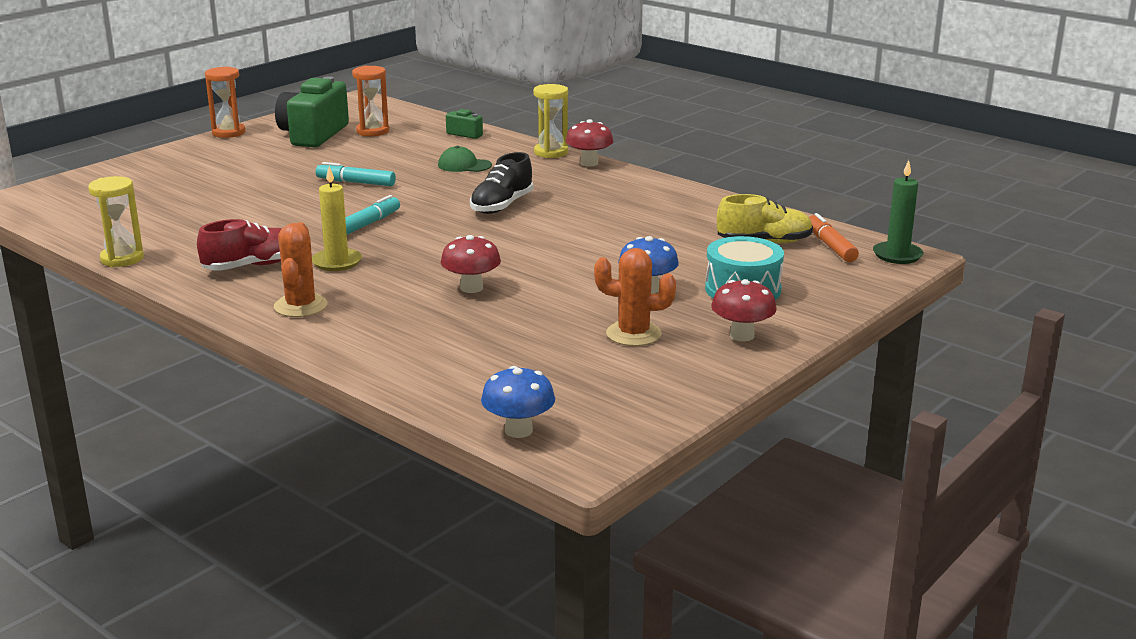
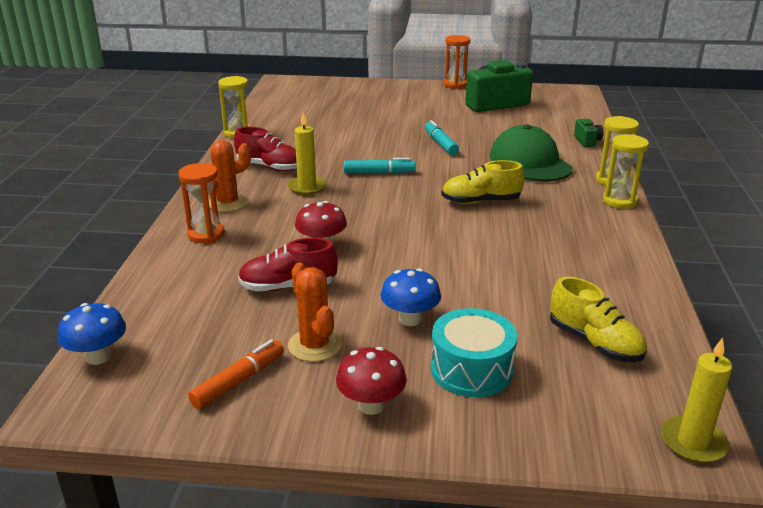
camera: 55 degrees right, 5 degrees up
orange hourglass [352,66,389,136] -> orange hourglass moved to [178,163,225,244]
green cap [438,146,492,172] -> green cap [490,124,573,182], size x2.00
black shoe [470,152,533,214] -> yellow shoe [441,160,524,204]
red mushroom [566,119,613,167] -> yellow hourglass [603,134,649,209]
orange marker [809,213,859,262] -> orange marker moved to [188,339,284,409]
green candle [873,160,924,264] -> yellow candle [661,338,732,463]
none -> red shoe [238,238,338,291]

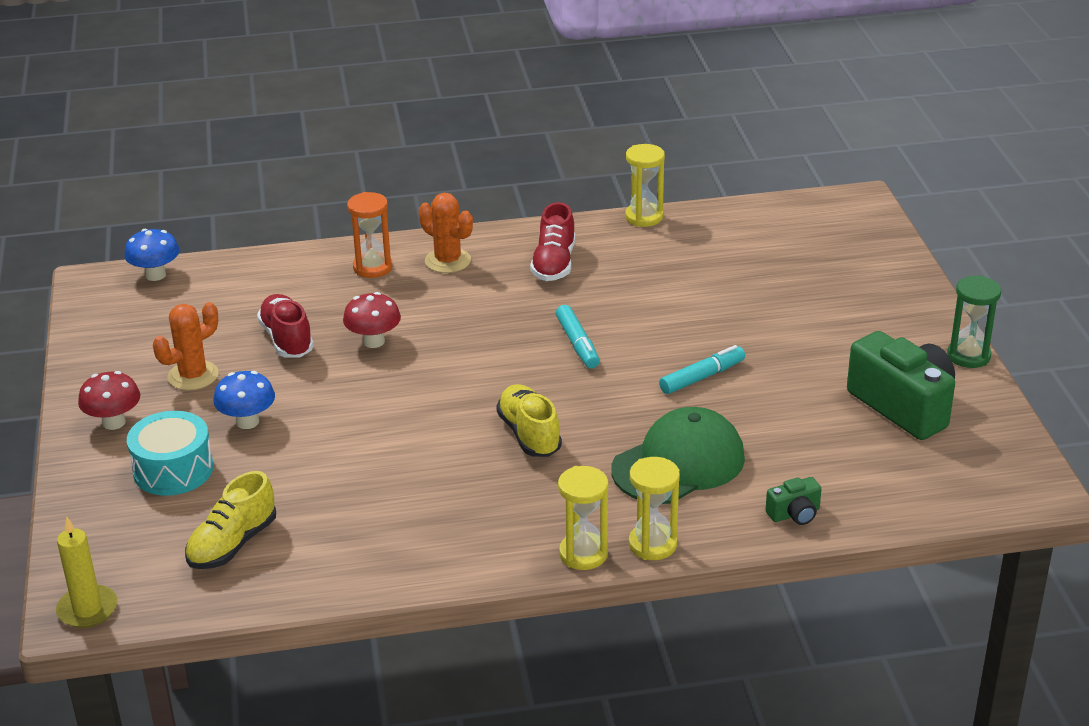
camera: 75 degrees right, 5 degrees up
orange marker [188,339,284,409] -> none
yellow candle [287,113,326,195] -> none
orange hourglass [444,35,470,89] -> green hourglass [947,275,1001,368]

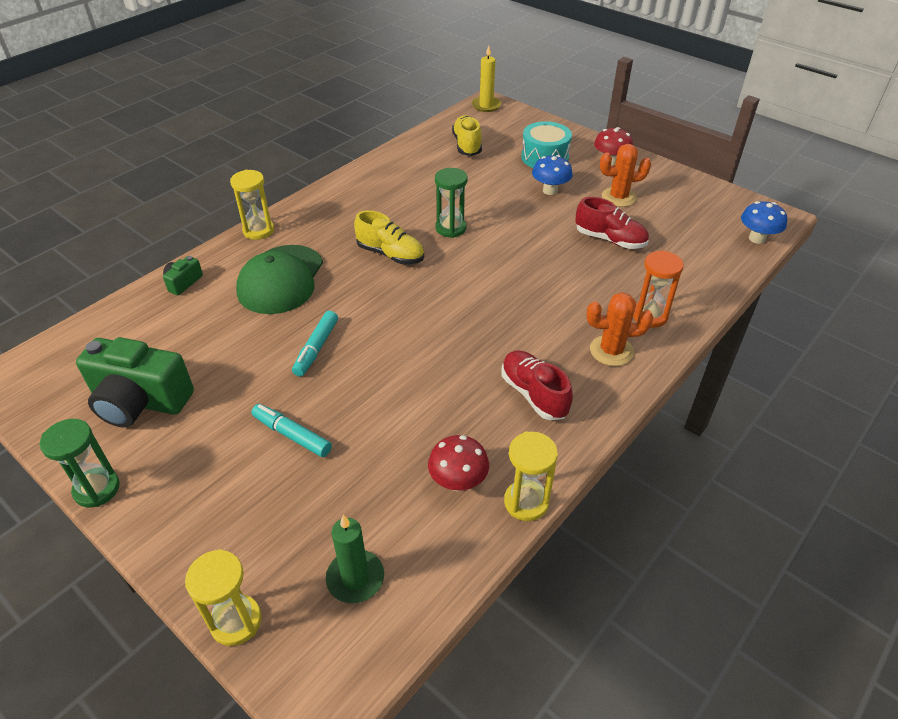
camera: 140 degrees right, 10 degrees up
orange cactus [153,302,219,391] -> orange cactus turned 75 degrees clockwise [600,144,651,207]
red mushroom [343,292,401,348] -> red mushroom moved to [428,435,489,492]
turquoise marker [556,305,599,368] -> turquoise marker moved to [251,404,332,457]
yellow hourglass [558,466,608,570] -> yellow hourglass moved to [185,549,262,646]
none -> green candle [326,515,384,603]
none -> green hourglass [435,168,468,238]

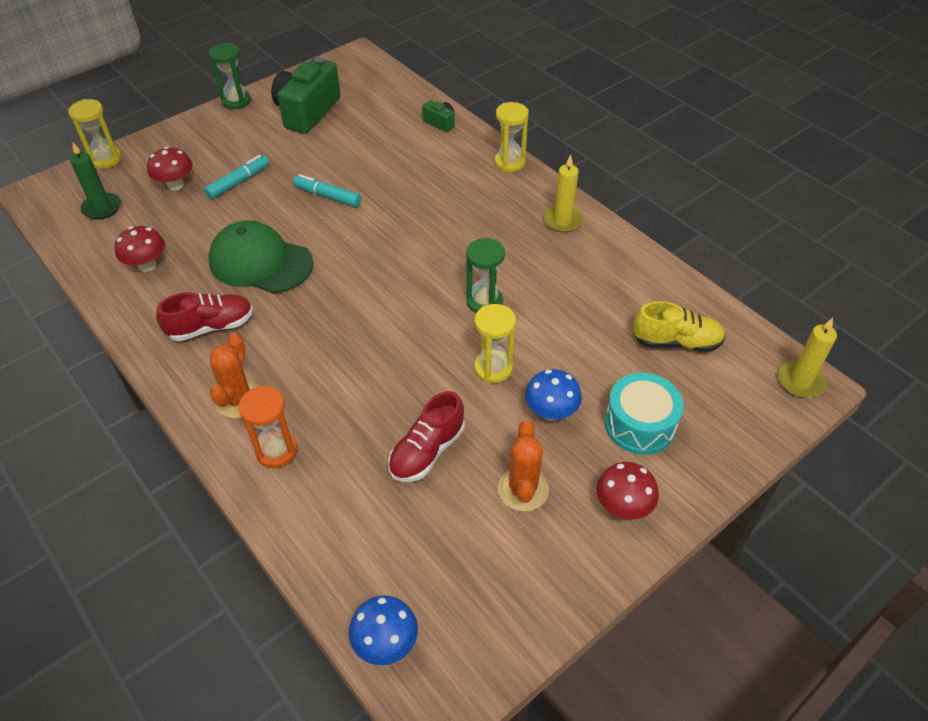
camera: 100 degrees right, 5 degrees up
green cap [236,245,323,314] -> green cap moved to [208,221,313,294]
yellow shoe [354,210,424,264] -> none
yellow hourglass [504,432,558,521] -> yellow hourglass moved to [474,304,516,383]
none -> red mushroom [147,147,193,191]
none -> yellow candle [543,155,583,233]

